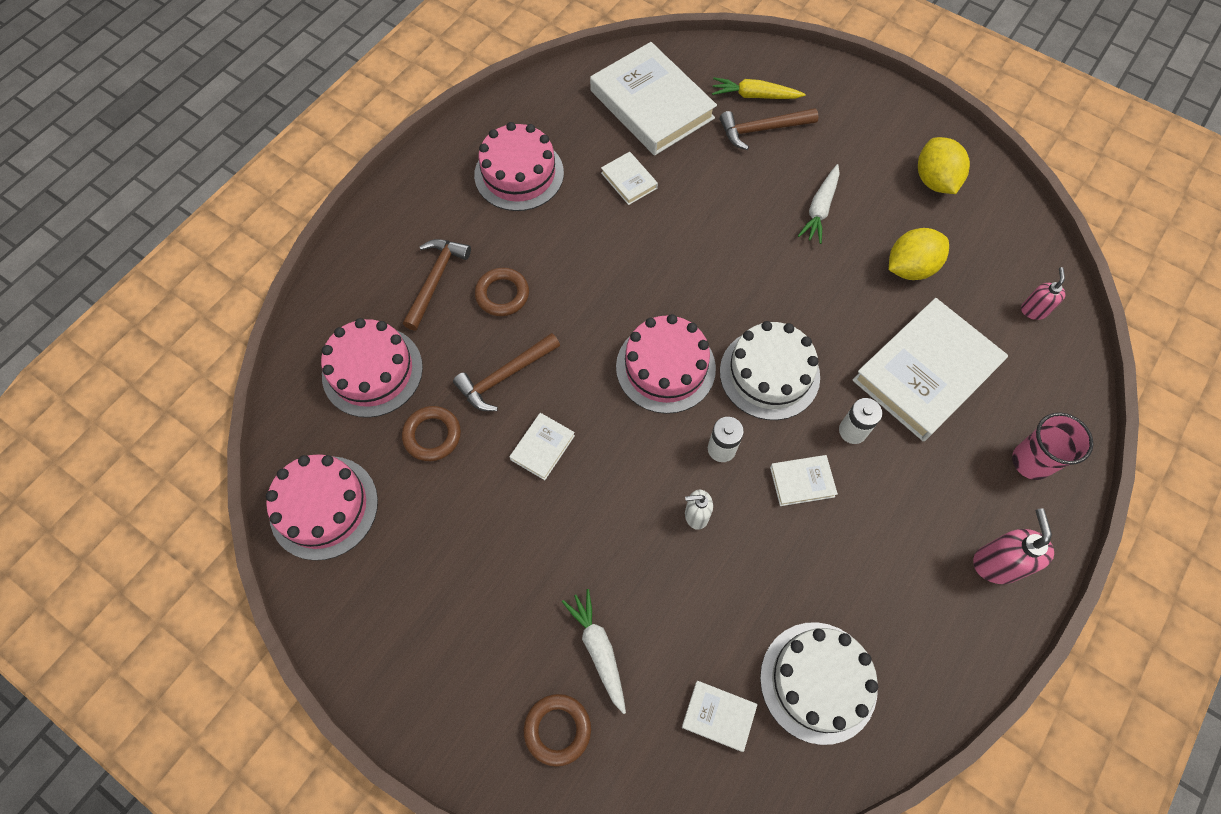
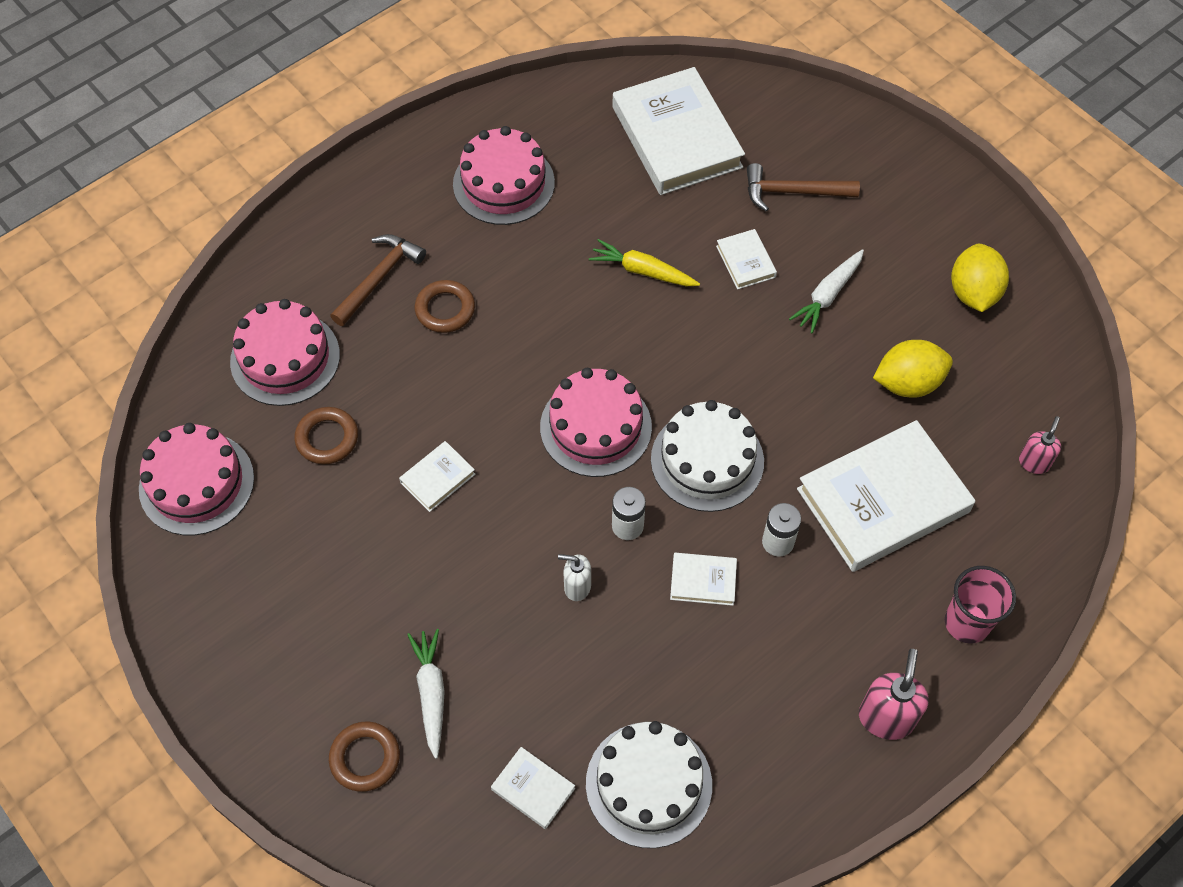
camera: 15 degrees right, 5 degrees down
brown hammer [453,333,560,411] -> none
white book [601,152,658,205] -> white book moved to [716,229,777,289]
yellow carrot [712,77,806,99] -> yellow carrot moved to [589,239,700,286]

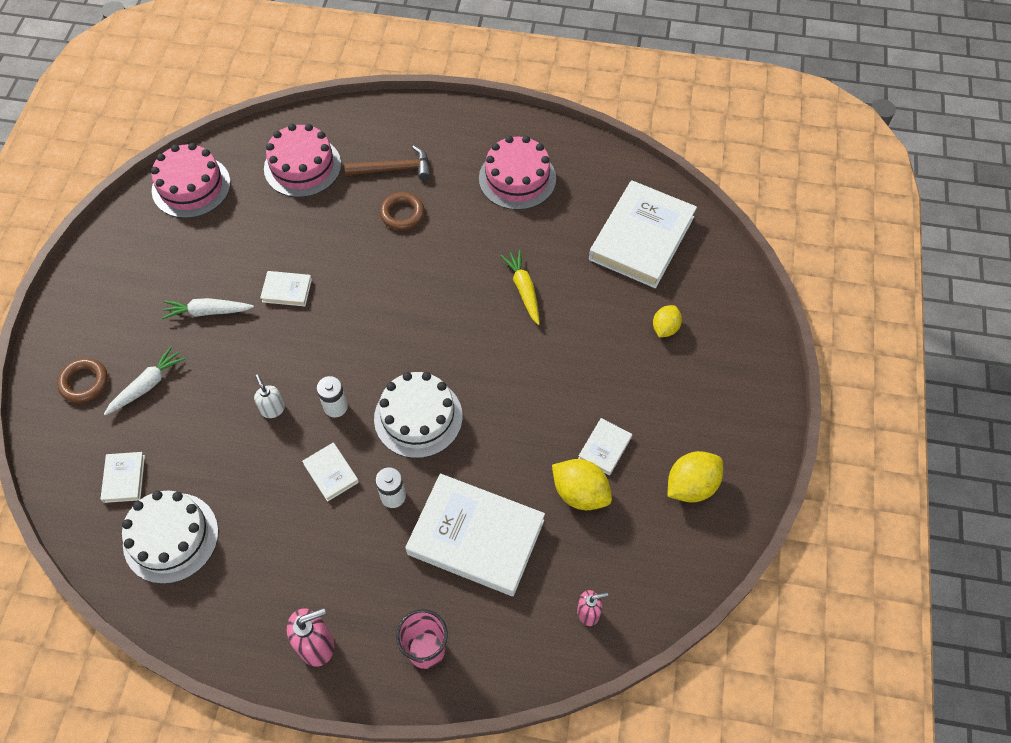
camera: 50 degrees right, 0 degrees up
brown ring [294,407,358,464] -> none
pink cake [540,368,652,477] -> none
white book [716,229,777,289] -> white book moved to [578,418,632,476]
brown hammer [747,163,860,211] -> yellow lemon [653,305,682,337]
white carrot [789,249,864,333] -> white carrot moved to [162,298,254,319]

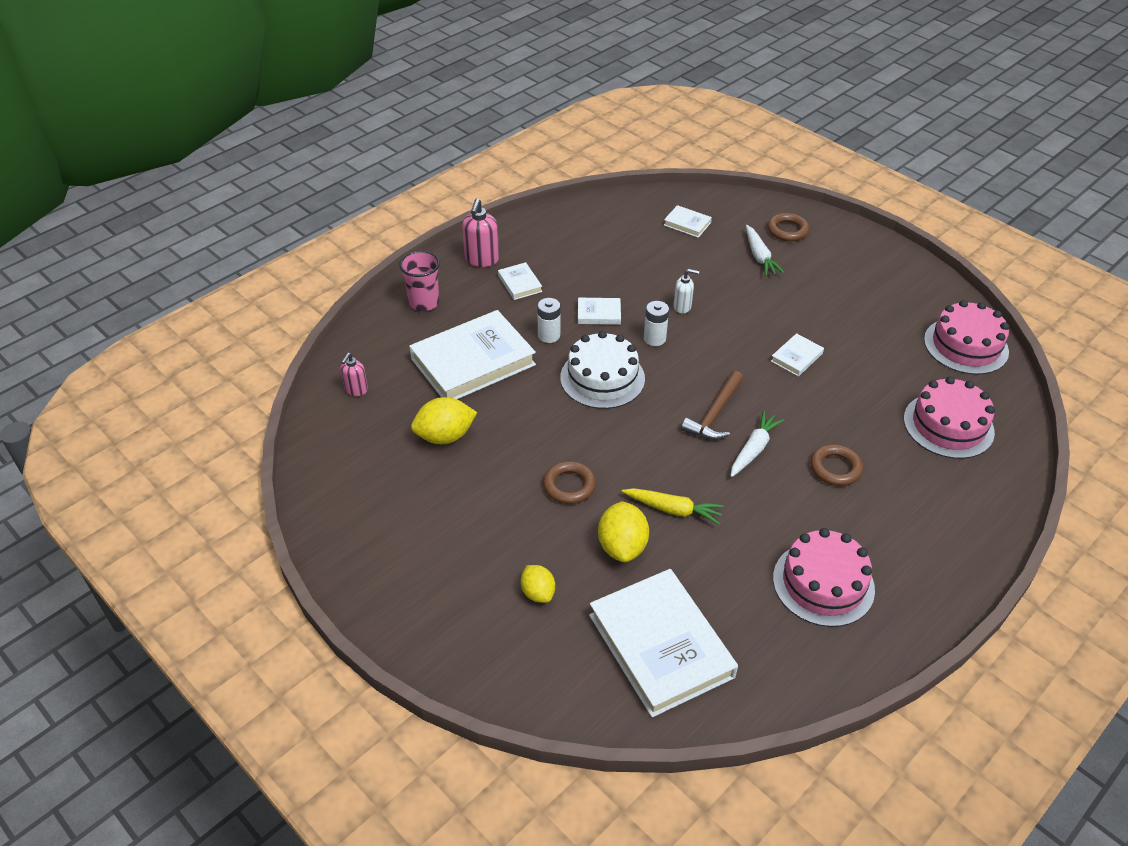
camera: 125 degrees right, 15 degrees down
white cake [122,491,218,584] -> none
white carrot [162,298,254,319] -> white carrot moved to [731,411,785,477]
brown hammer [344,145,431,180] -> brown hammer moved to [681,371,743,440]
white book [578,418,632,476] -> white book moved to [498,262,542,300]
yellow lemon [668,451,723,503] -> yellow lemon moved to [598,501,649,562]
none -> brown ring [543,461,596,504]

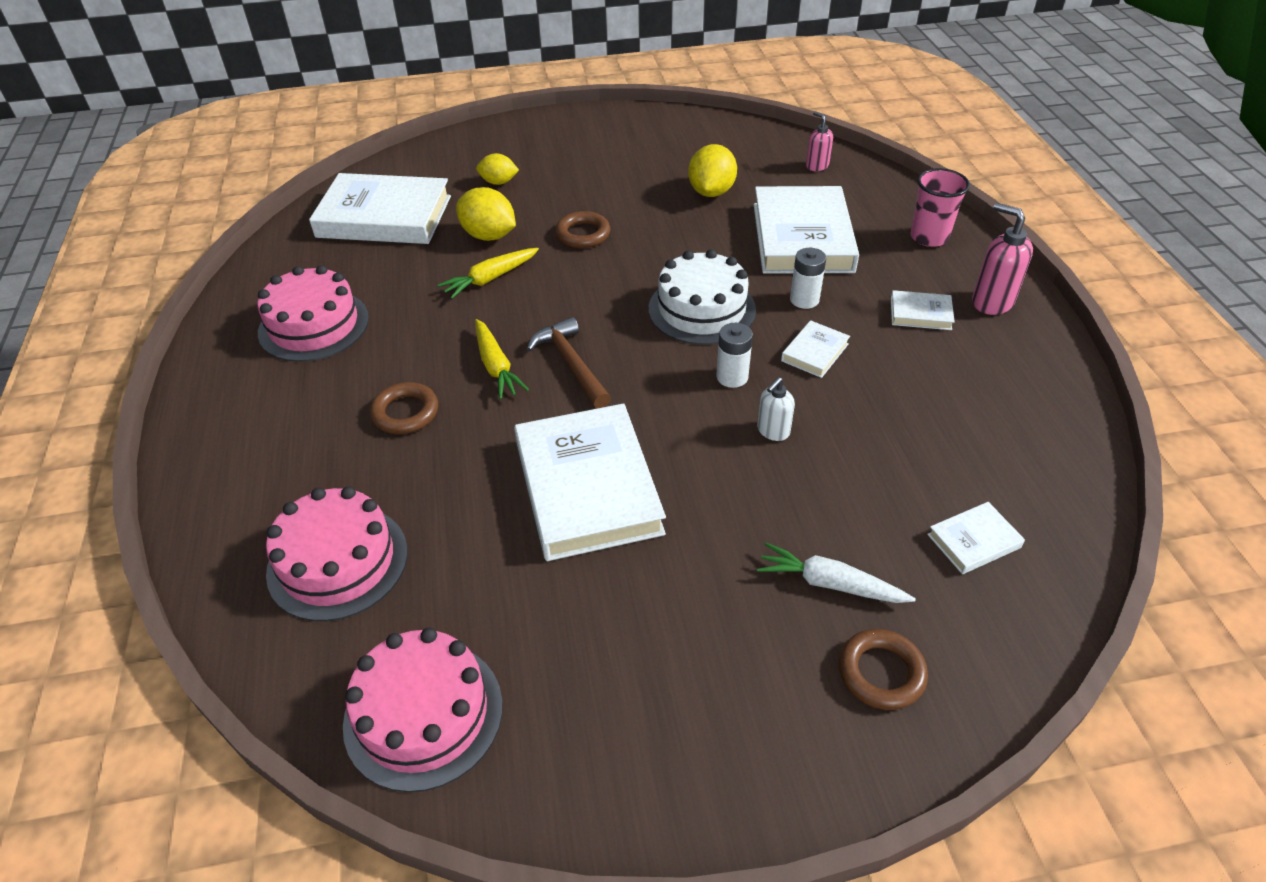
camera: 125 degrees right, 0 degrees up
white carrot [731,411,785,477] -> yellow carrot [475,319,529,399]
white book [771,333,824,377] -> white book [514,403,666,561], size x2.27

